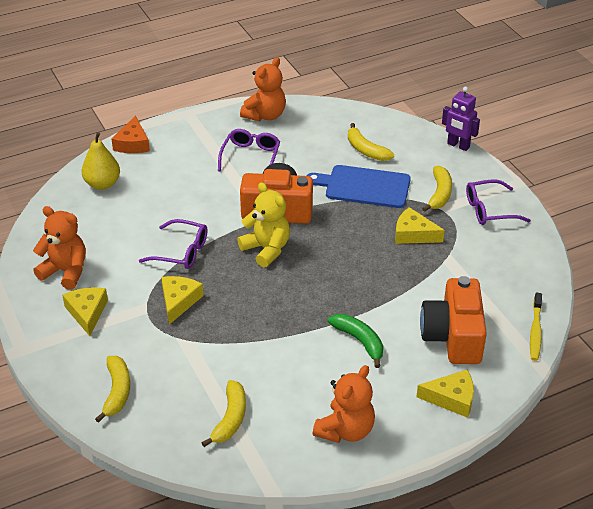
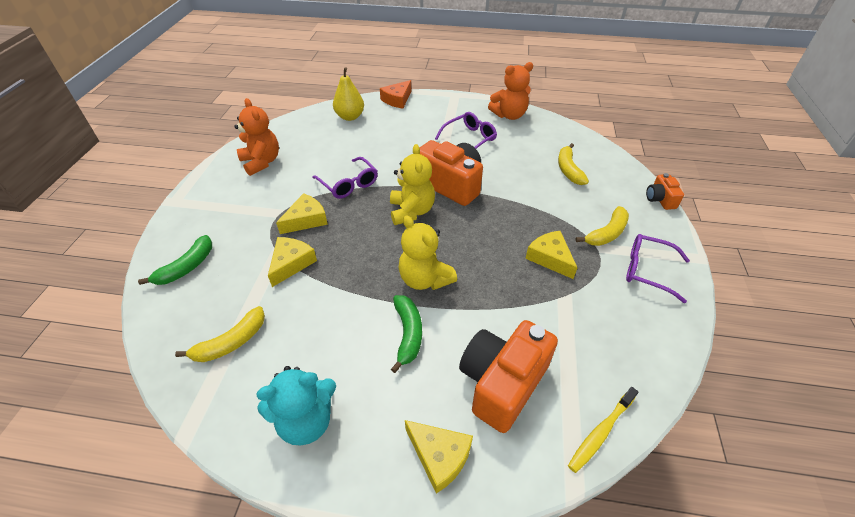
camera: 35 degrees right, 5 degrees up
yellow cheese [62,287,108,336] -> yellow cheese moved to [268,237,317,287]
yellow banana [95,356,130,423] -> green banana [138,235,212,285]
blue cutting board [307,165,411,208] -> none
orange teddy bear [312,365,375,443] -> turquoise teddy bear [256,366,336,445]
purple robot [442,87,480,151] -> orange camera [646,173,684,210]
none -> yellow teddy bear [398,215,457,290]

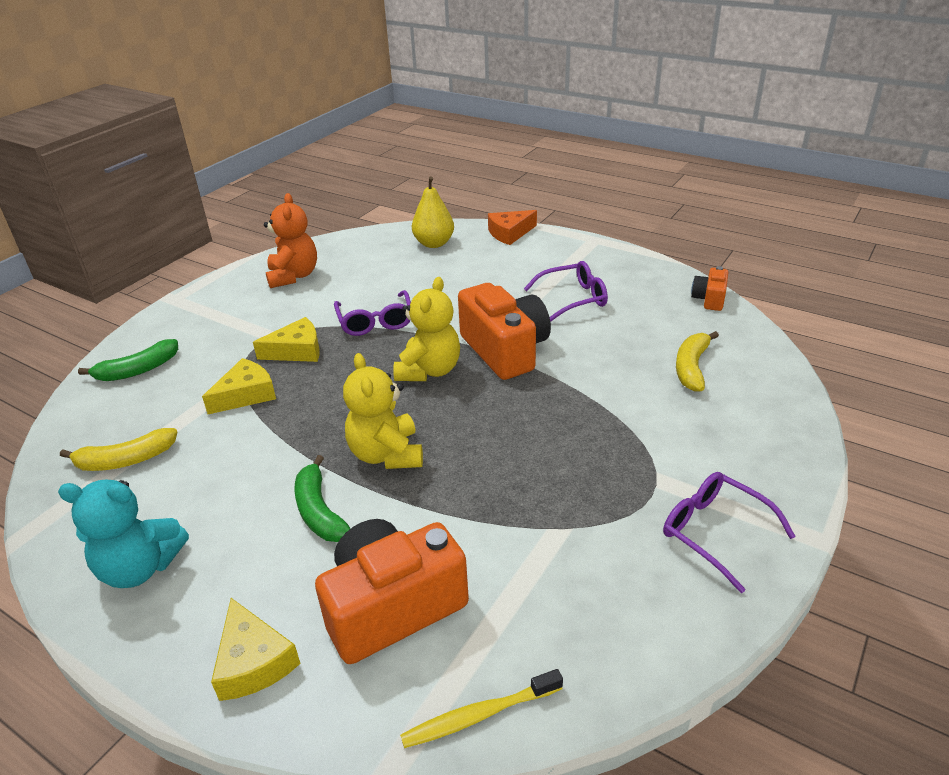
camera: 25 degrees right, 10 degrees down
green banana [391,295,422,373] -> green banana turned 135 degrees clockwise [294,455,351,542]
orange teddy bear [488,62,533,120] -> none
yellow cheese [525,231,578,279] -> none
yellow banana [576,206,629,246] -> none
orange camera [646,173,684,210] -> orange camera moved to [691,266,728,311]

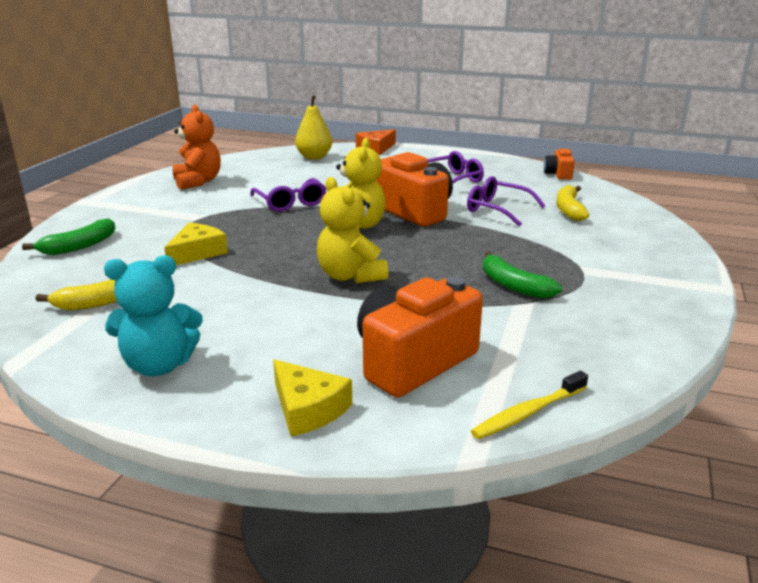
camera: 15 degrees left, 10 degrees down
yellow cheese [253,317,320,362] -> none
green banana [294,455,351,542] -> green banana moved to [483,251,562,299]
purple glasses [663,472,796,593] -> purple glasses moved to [467,176,546,227]

